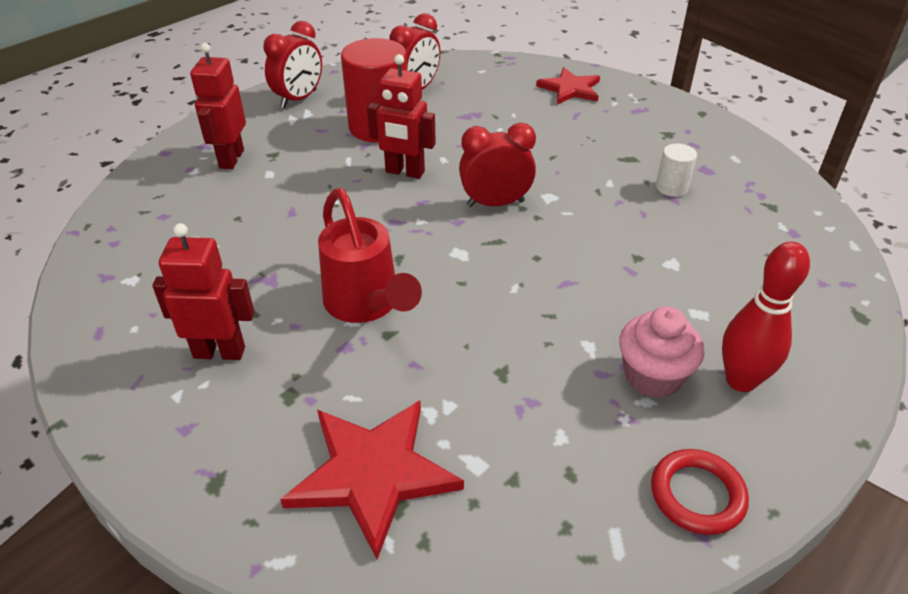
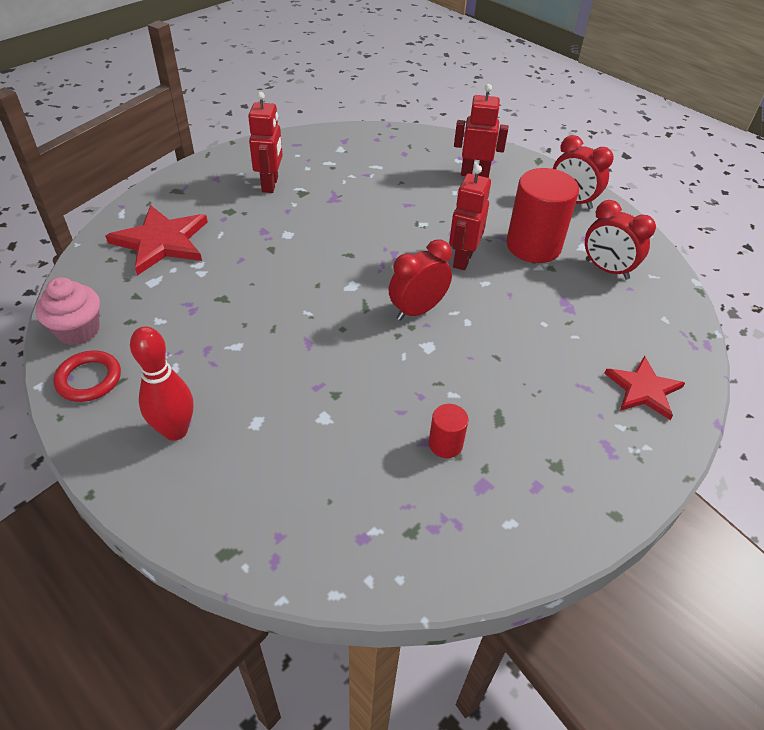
camera: 90 degrees right, 5 degrees up
red watering can [318,188,422,323] -> none
red clock [459,123,536,207] -> red clock turned 120 degrees counterclockwise [389,240,452,321]
pink cupcake [619,307,704,398] -> pink cupcake moved to [36,277,100,345]
white cylinder [656,143,697,197] -> red cylinder [429,404,468,458]

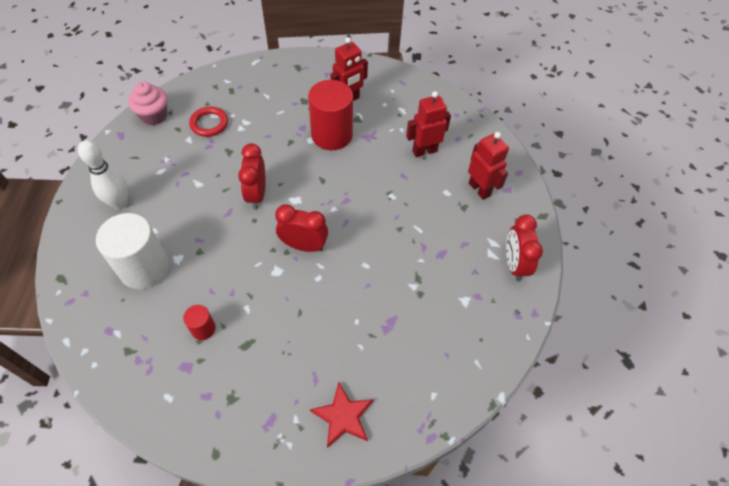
camera: 50 degrees right, 10 degrees up
red ring [53,351,121,402] -> red ring moved to [189,107,228,137]
red star [105,205,208,275] -> none
red bowling pin [130,326,193,441] -> white bowling pin [78,140,128,209]
red robot [449,165,491,270] -> red robot moved to [406,91,451,157]
red cylinder [506,168,579,263] -> red cylinder moved to [308,80,353,150]
red clock [585,200,656,280] -> red clock moved to [238,143,265,209]
none -> white cylinder [96,213,169,289]

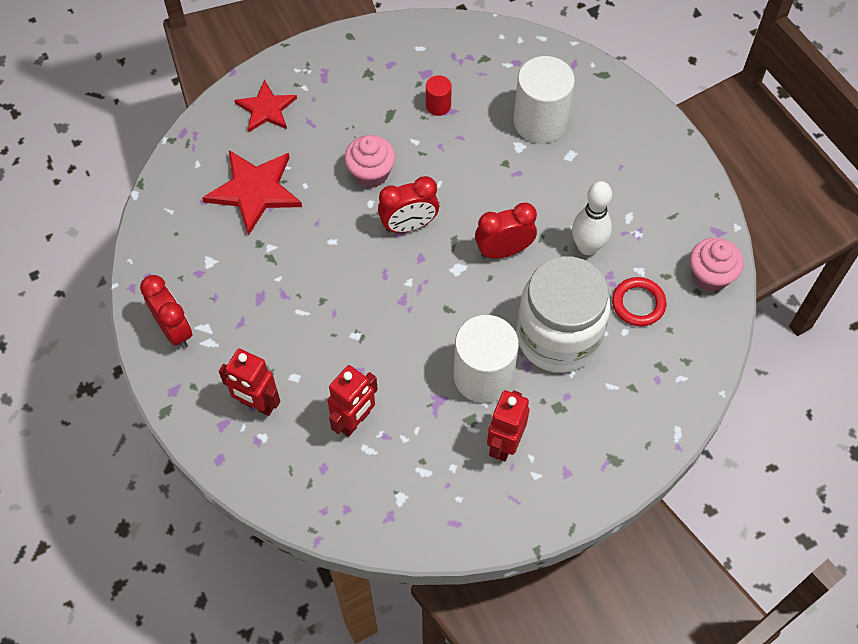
camera: 150 degrees right, 5 degrees up
white bowling pin [78,140,128,209] -> white bowling pin moved to [572,181,612,255]
red clock [238,143,265,209] -> red clock turned 75 degrees counterclockwise [475,203,537,259]
red cylinder [308,80,353,150] -> white cylinder [454,315,519,403]
none -> red star [202,150,302,236]
none -> pink cupcake [345,135,395,188]
none -> white jar [517,256,611,373]

